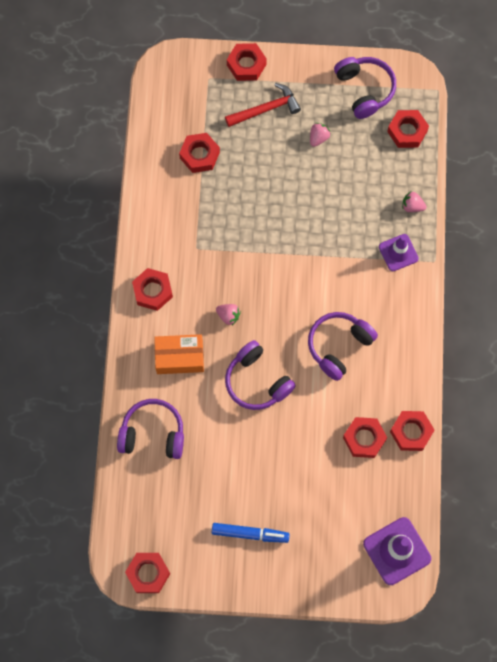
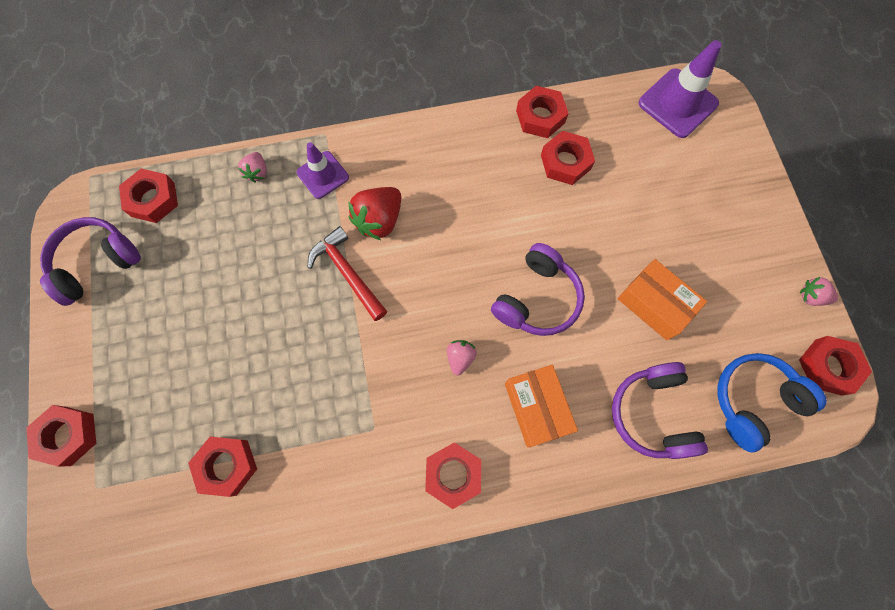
camera: 105 degrees left, 0 degrees up
blue marker [212,523,290,543] -> none
red hammer [225,83,301,127] -> red hammer moved to [308,226,387,321]
purple headphones [308,312,378,381] -> none
pink strawberry [310,123,330,147] -> pink strawberry moved to [800,277,838,306]
none -> red strawberry [348,187,401,240]
none -> orange box [618,259,707,340]
none -> blue headphones [718,353,827,452]

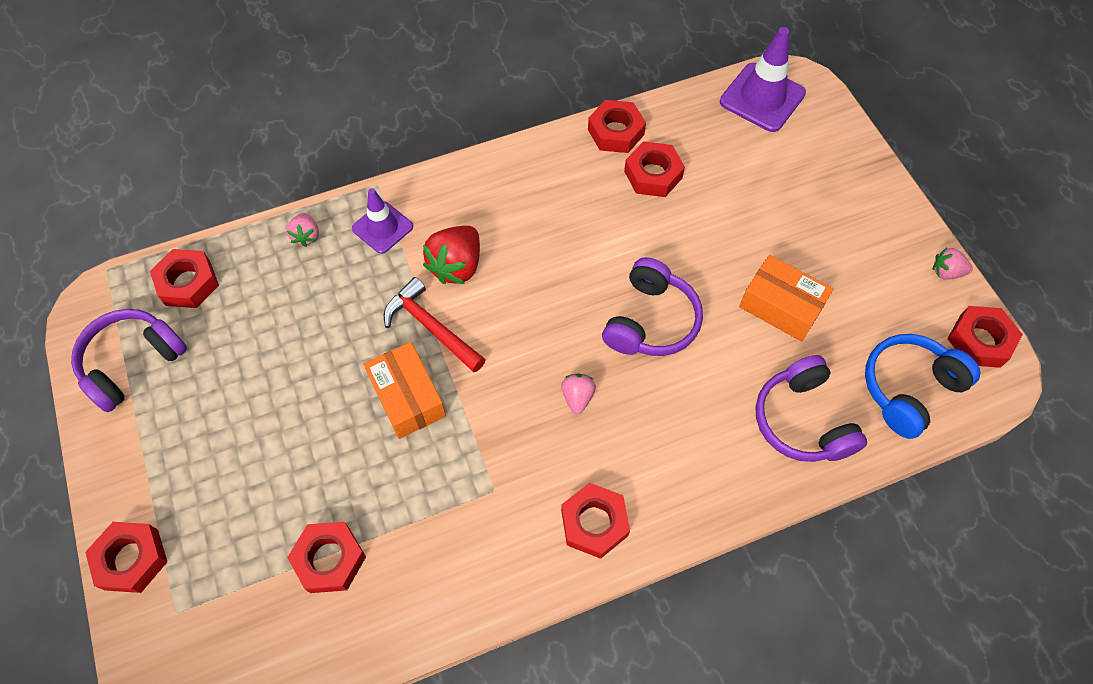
camera: 10 degrees left, 10 degrees down
orange box [505,365,578,447] -> orange box moved to [363,342,446,439]

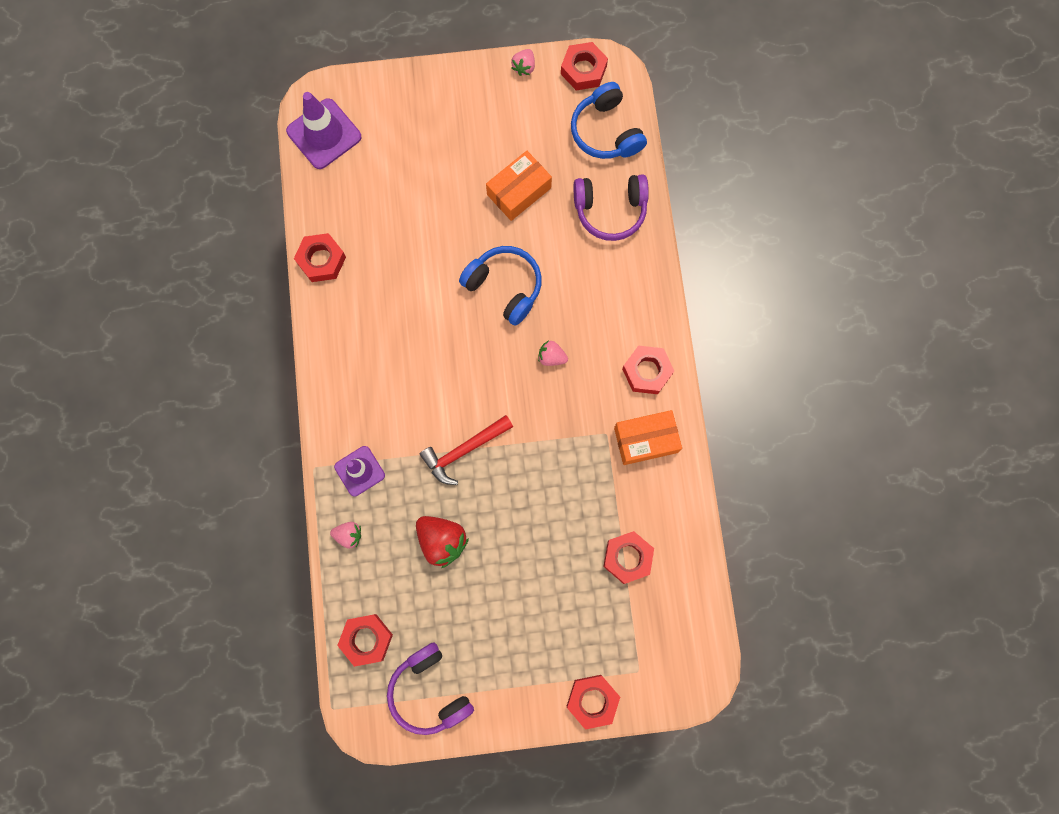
camera: 75 degrees left, 15 degrees up
orange box [363,342,446,439] -> orange box moved to [614,410,682,465]
red strawberry [423,226,480,284] -> red strawberry moved to [416,516,469,568]
purple headphones [602,257,703,356] -> blue headphones [459,246,542,326]
red nut [624,141,685,197] -> none

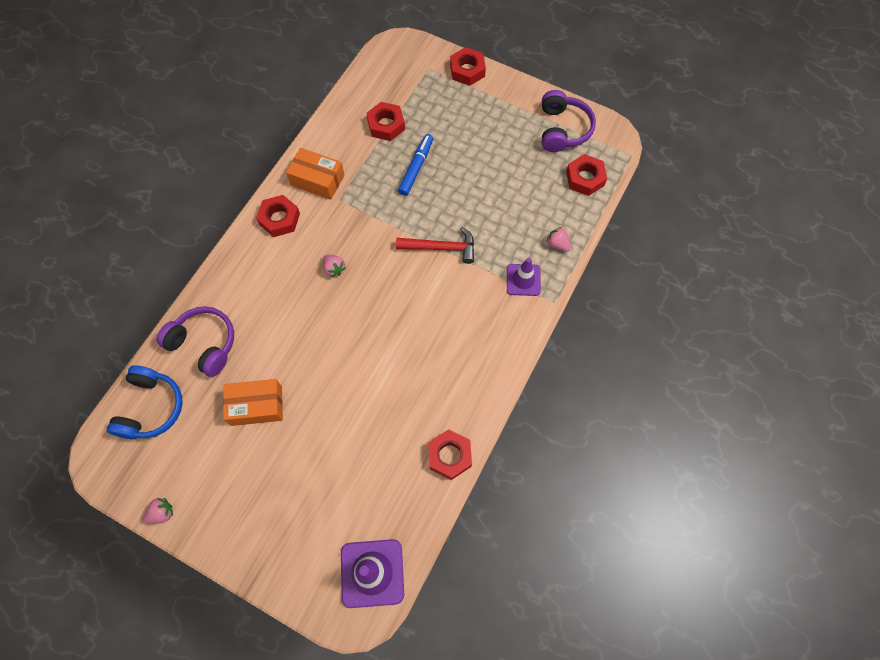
camera: 145 degrees left, 10 degrees down
red strawberry [416,516,469,568] -> none
blue headphones [459,246,542,326] -> none
red nut [561,42,608,90] -> none
none -> blue marker [398,134,433,196]

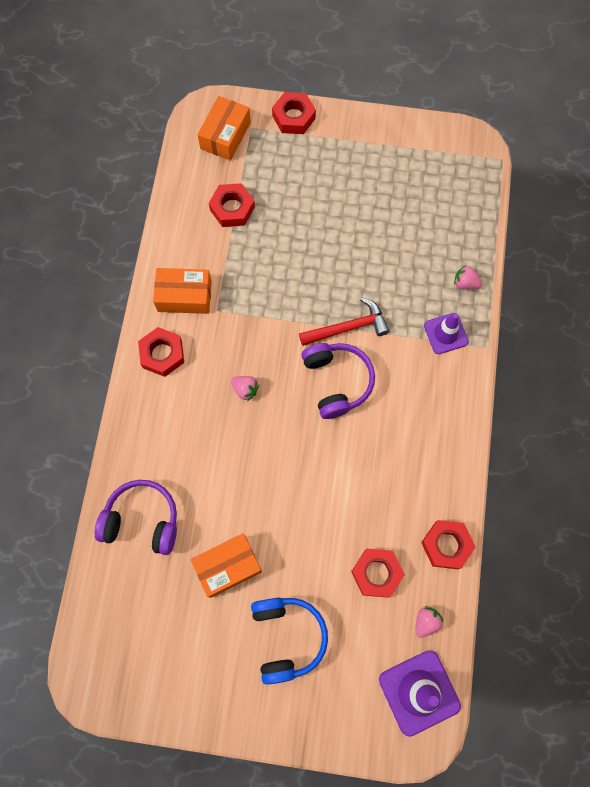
camera: 20 degrees left, 5 degrees up
blue headphones [107,365,183,439] -> blue headphones moved to [251,598,328,685]
pink strawberry [143,498,173,524] -> pink strawberry moved to [415,606,443,638]
blue marker [398,134,433,196] -> none
purple headphones [542,90,596,152] -> purple headphones moved to [301,343,375,419]
red nut [566,154,607,196] -> red nut moved to [351,548,405,598]
none -> orange box [197,96,251,161]

